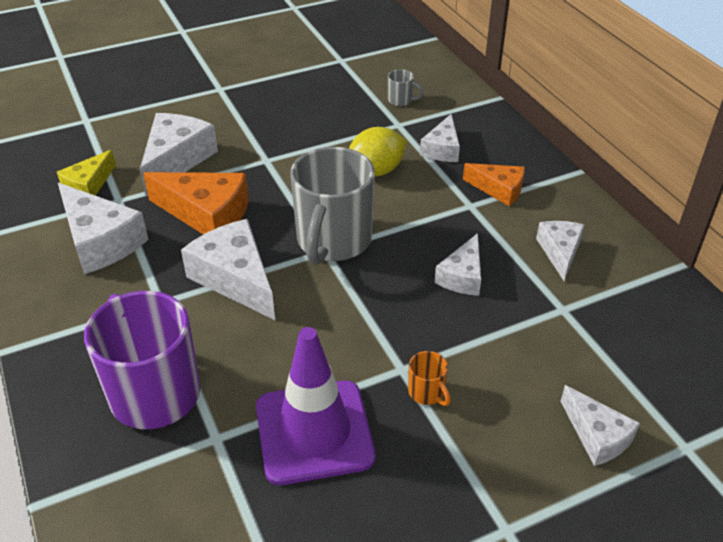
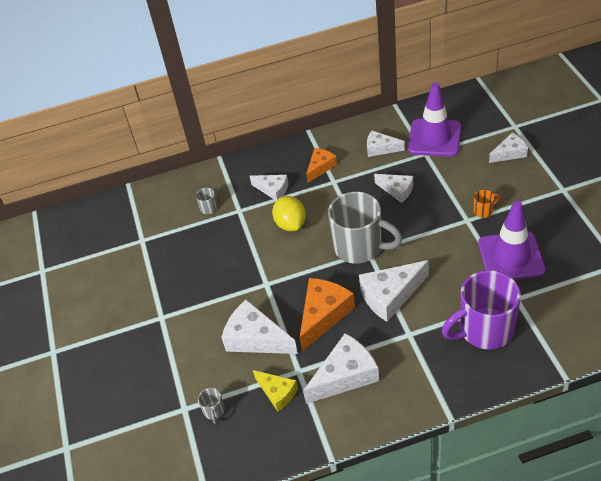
camera: 75 degrees left, 5 degrees up
none -> grey mug [198,388,225,424]
none -> purple traffic cone [408,82,461,157]

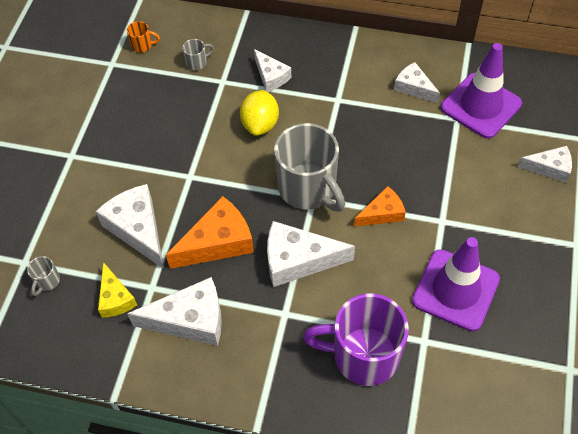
camera: 25 degrees right, 10 degrees up
orange cheese [306,148,337,183] -> orange cheese moved to [354,186,406,227]
white cheese [374,174,413,203] -> none
orange mug [474,190,500,218] -> orange mug moved to [127,21,160,53]

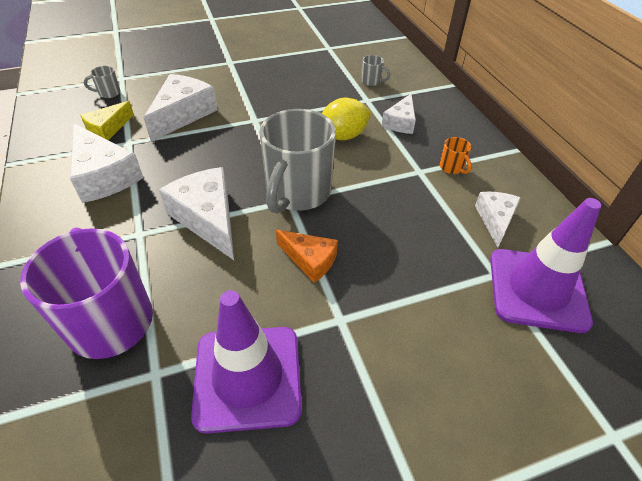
camera: 55 degrees right, 10 degrees down
orange mug [127,21,160,53] -> orange mug moved to [439,137,472,174]
orange cheese [166,196,254,269] -> none
white cheese [518,146,572,183] -> none

